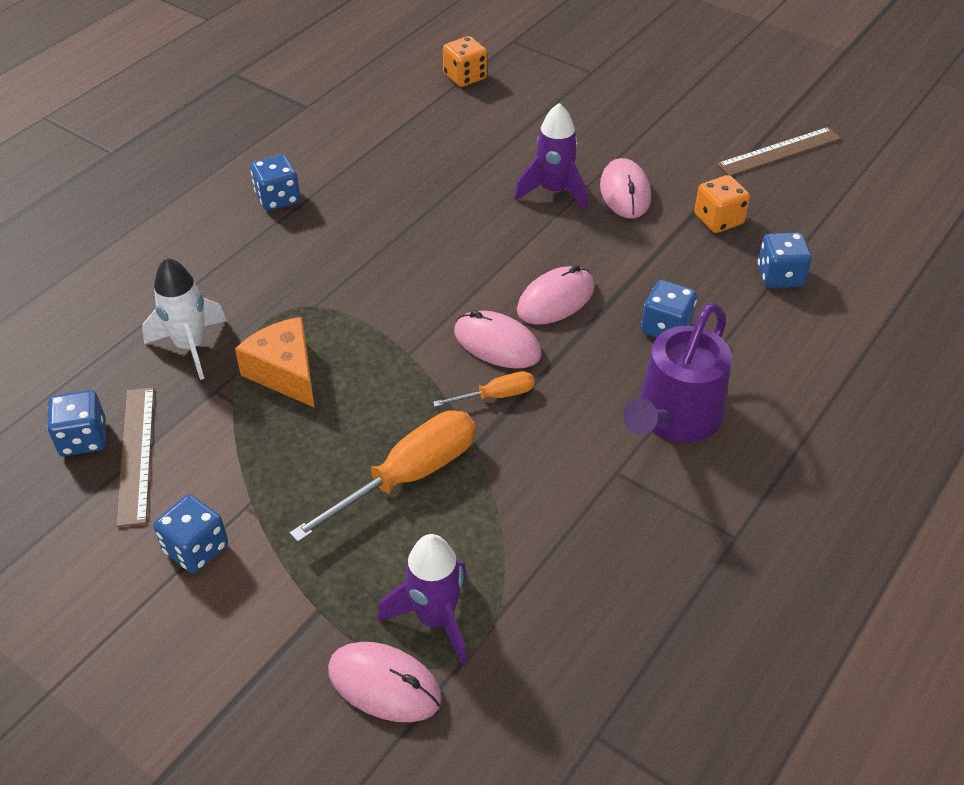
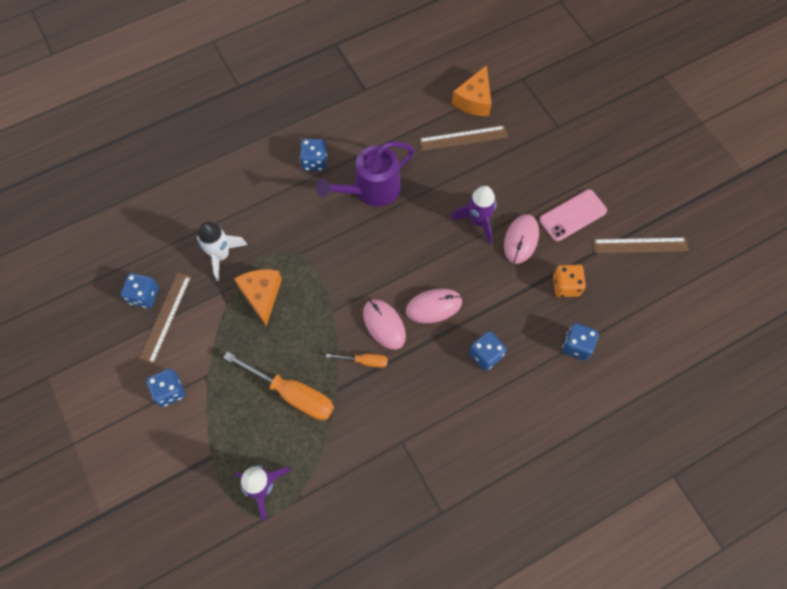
camera: 25 degrees right, 20 degrees up
orange screwdriver [290,410,476,542] -> orange screwdriver turned 45 degrees clockwise [223,351,334,420]
pink mouse [328,642,442,722] -> none
orange dice [443,36,487,87] -> orange cheese [452,65,491,116]
purple watering can [623,303,732,442] -> purple watering can moved to [316,141,414,206]
none -> brown ruler [419,126,508,151]
none -> pink phone [539,189,607,241]

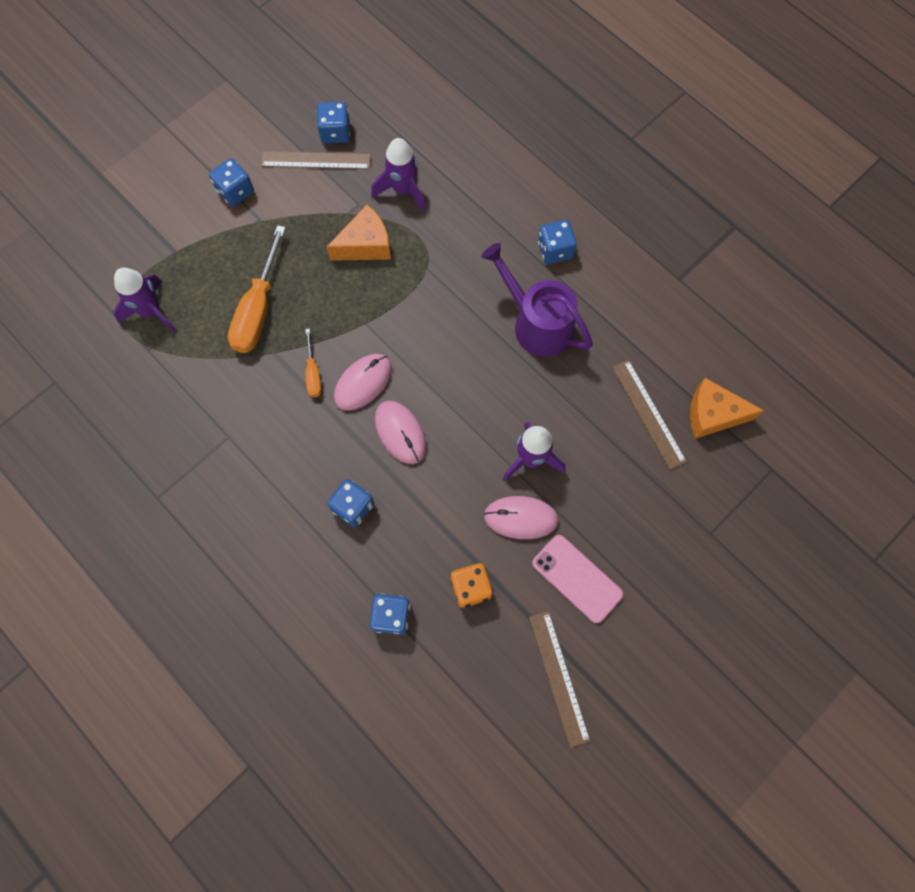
camera: 75 degrees right, 5 degrees up
white rocket [197,222,247,281] -> purple rocket [371,138,426,212]

